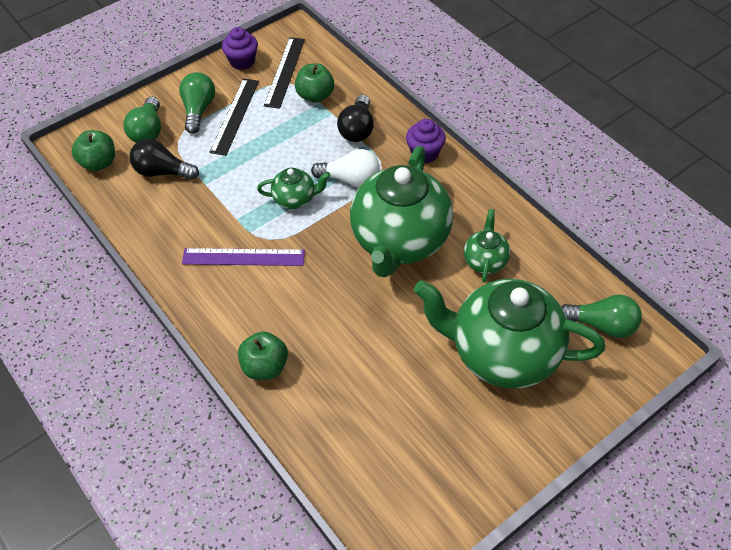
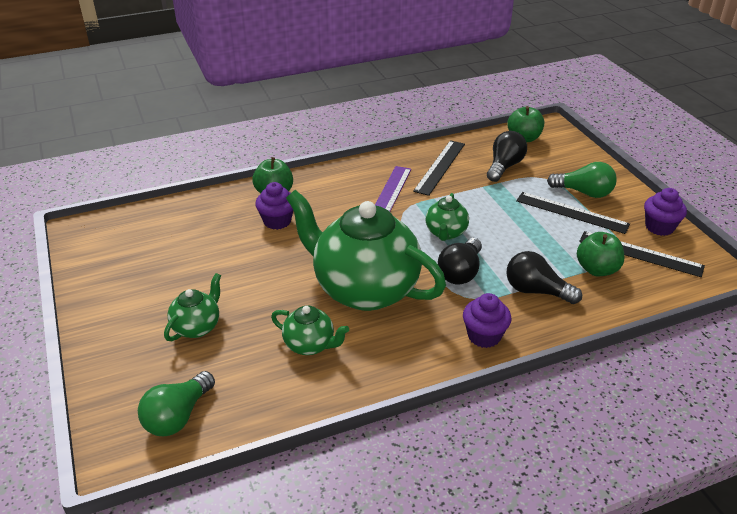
camera: 105 degrees right, 15 degrees down
green light bulb [123,97,161,143] -> none
white light bulb [311,149,380,187] -> black light bulb [438,238,482,285]
green teapot [414,279,605,389] -> green teapot [164,273,221,341], size x0.45
none -> purple cupcake [255,182,293,230]
none -> black ruler [413,140,465,196]

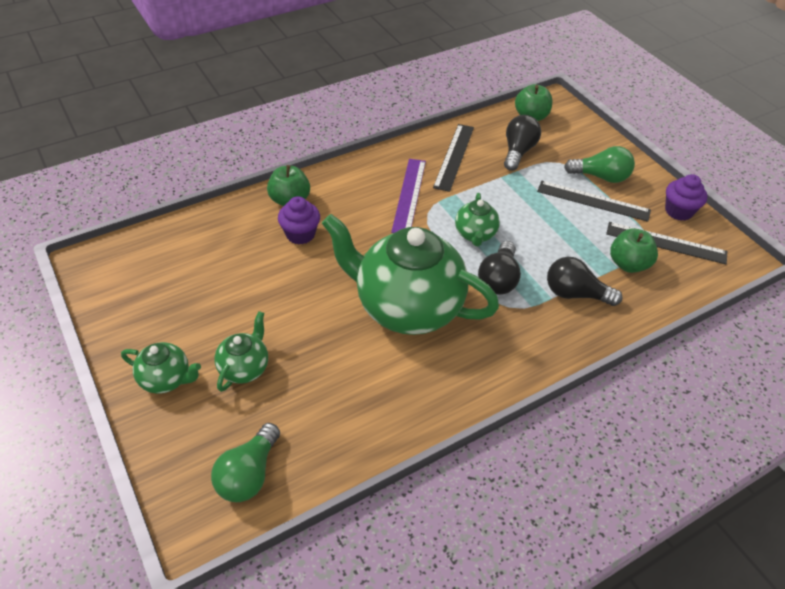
camera: 10 degrees left, 10 degrees up
green teapot [271,306,349,355] -> green teapot moved to [121,342,201,394]
purple cupcake [463,293,511,348] -> none

